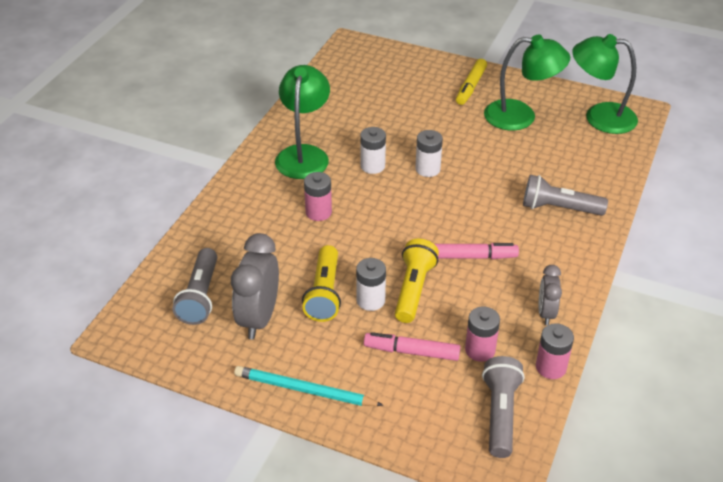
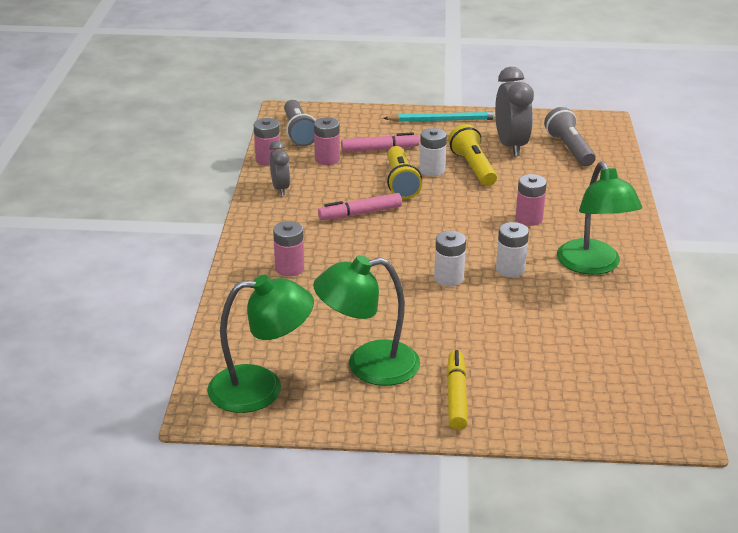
camera: 160 degrees right, 10 degrees down
grey flashlight [523,175,608,216] -> pink battery [273,221,304,276]

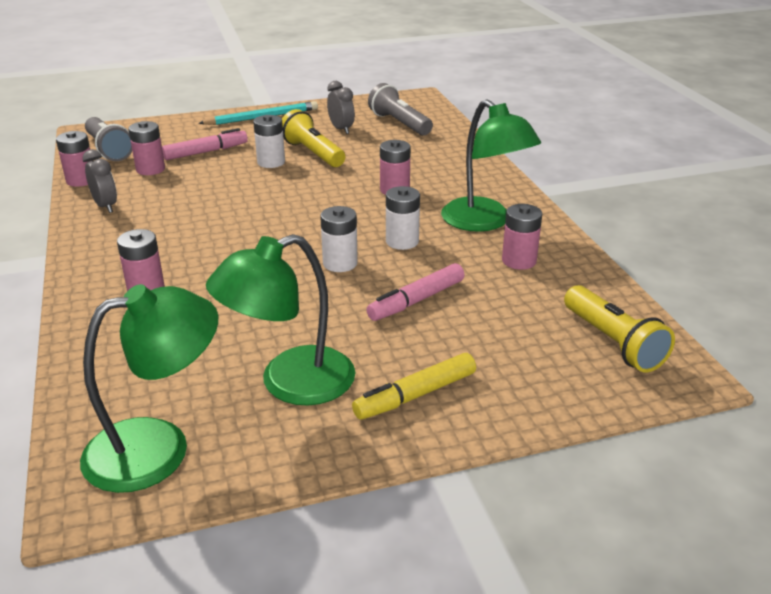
camera: 20 degrees left, 0 degrees up
pink marker [318,193,402,220] -> pink marker moved to [366,263,465,321]
yellow flashlight [387,146,422,199] -> yellow flashlight moved to [564,285,675,372]
yellow marker [447,350,468,430] -> yellow marker turned 105 degrees counterclockwise [352,353,476,420]
grey clock [495,67,534,156] -> grey clock [327,81,355,134], size x0.58
none -> pink battery [502,204,542,270]

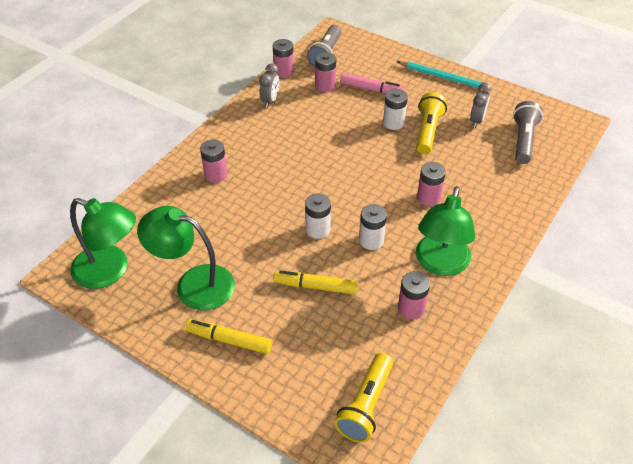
camera: 50 degrees right, 15 degrees up
pink marker [366,263,465,321] -> yellow marker [273,270,358,295]

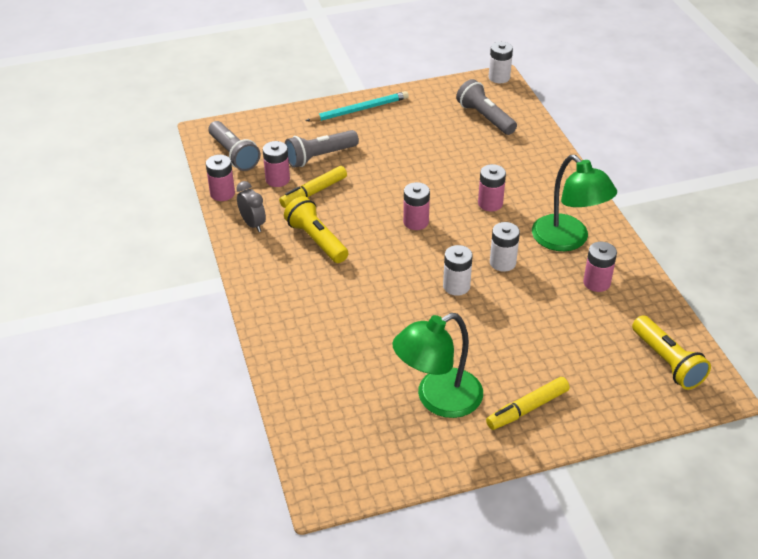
camera: 50 degrees left, 5 degrees down
green lamp [70,198,136,289] -> none
pink battery [200,139,228,183] -> pink battery moved to [403,182,430,230]
yellow marker [273,270,358,295] -> yellow marker moved to [279,166,347,208]
pink marker [340,73,404,94] -> grey flashlight [285,130,359,168]
white battery [383,89,408,130] -> white battery moved to [489,42,513,83]
yellow flashlight [416,92,447,154] -> yellow flashlight moved to [284,196,348,263]
grey clock [470,83,491,128] -> none

